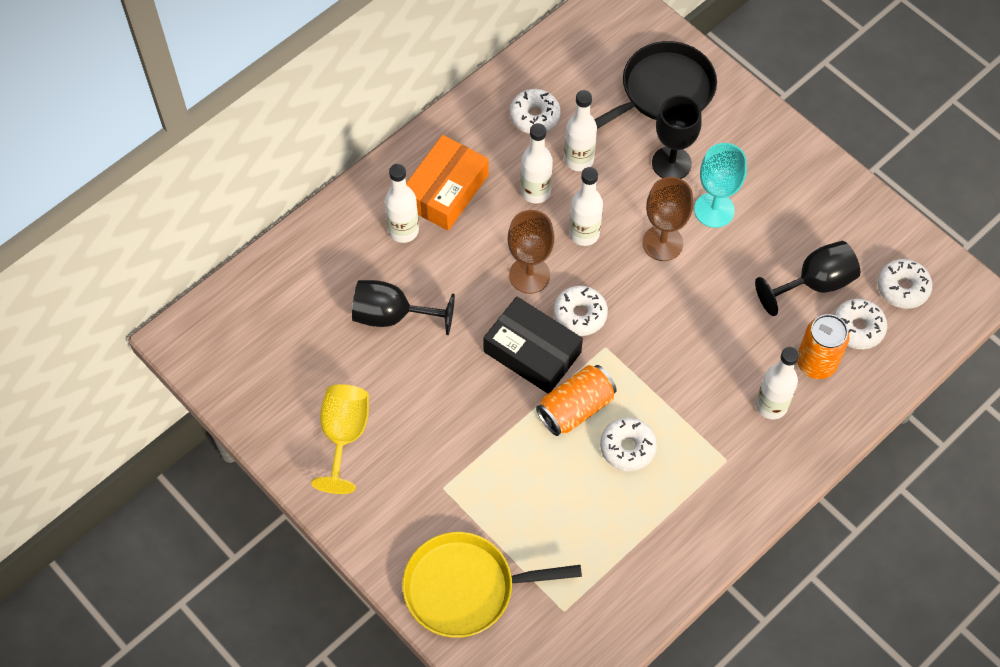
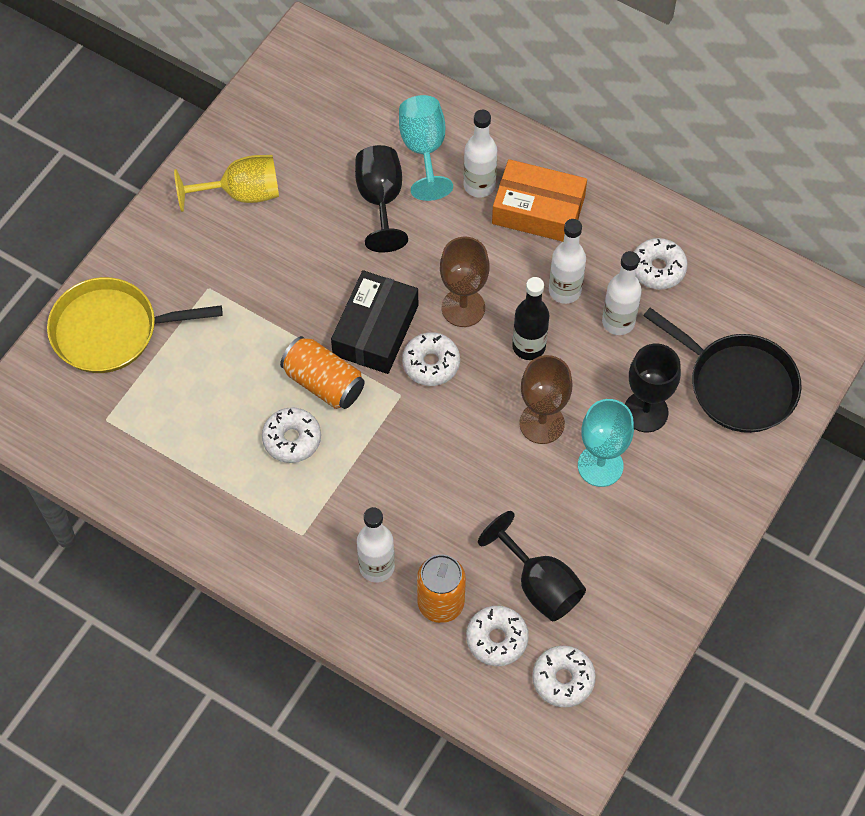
camera: 75 degrees right, 0 degrees up
yellow pan [402,532,582,638] -> yellow pan turned 75 degrees counterclockwise [47,277,223,373]
white bottle [569,167,603,246] -> black bottle [512,277,549,360]
none -> turquoise goblet [399,95,453,201]

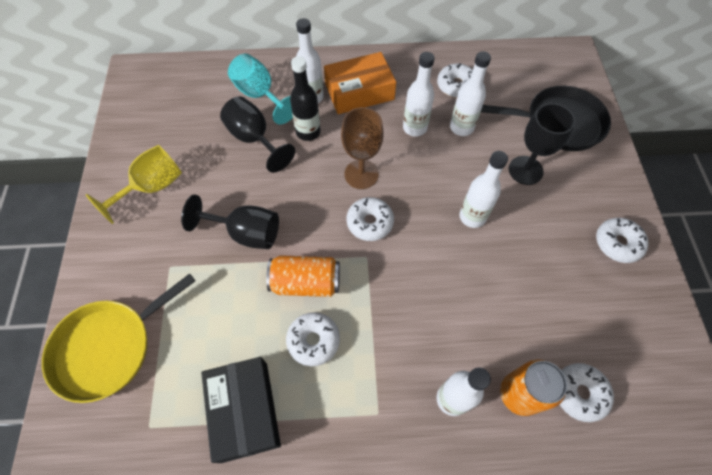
camera: 35 degrees left, 0 degrees up
black box [331,270,418,374] -> black box moved to [201,357,281,463]
black goblet [478,511,586,621] -> black goblet moved to [181,194,279,249]
black bottle [512,277,549,360] -> black bottle moved to [290,56,321,141]
brown goblet [519,355,572,444] -> white bottle [460,151,508,228]
white donut [532,645,596,708] -> white donut moved to [596,218,649,263]
turquoise goblet [578,399,634,487] -> none

